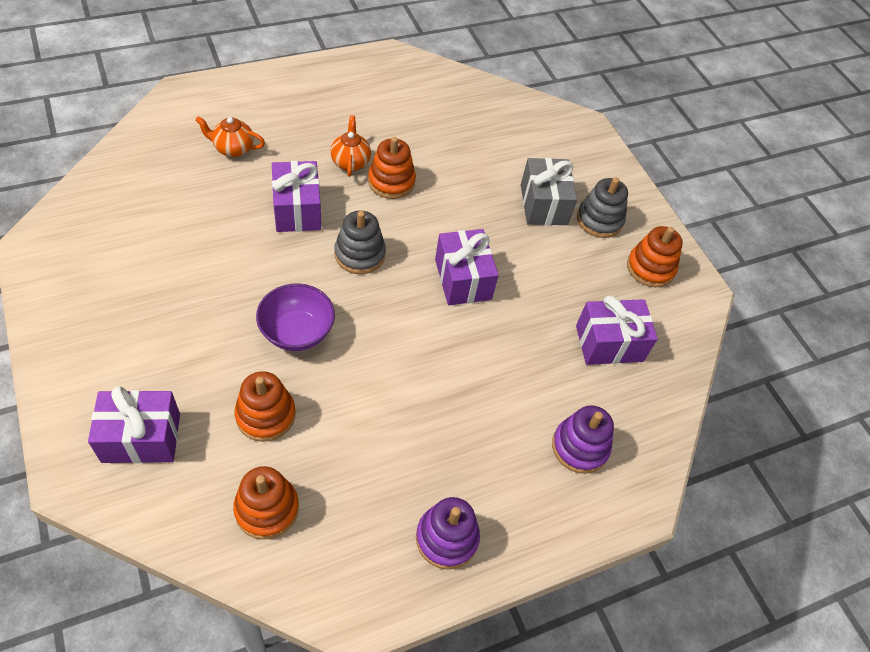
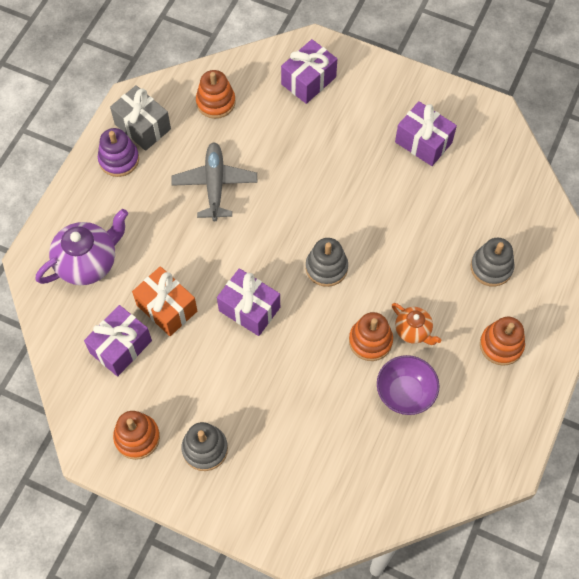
camera: 145 degrees right, 10 degrees up
orange teapot [196,116,265,157] -> grey stacking toy [471,238,514,287]
orange stacking toy [234,371,295,442] -> orange stacking toy moved to [480,317,525,366]
purple bowl [256,283,335,351] -> purple bowl moved to [377,355,439,415]
purple gift [272,161,321,232] -> purple gift moved to [395,101,457,166]
grey gift [521,158,577,225] -> grey gift moved to [110,85,171,151]
purple stacking toy [552,405,614,474] -> purple teapot [36,209,128,285]
none -> orange gift [132,266,197,336]
none -> grey plane [171,142,258,221]

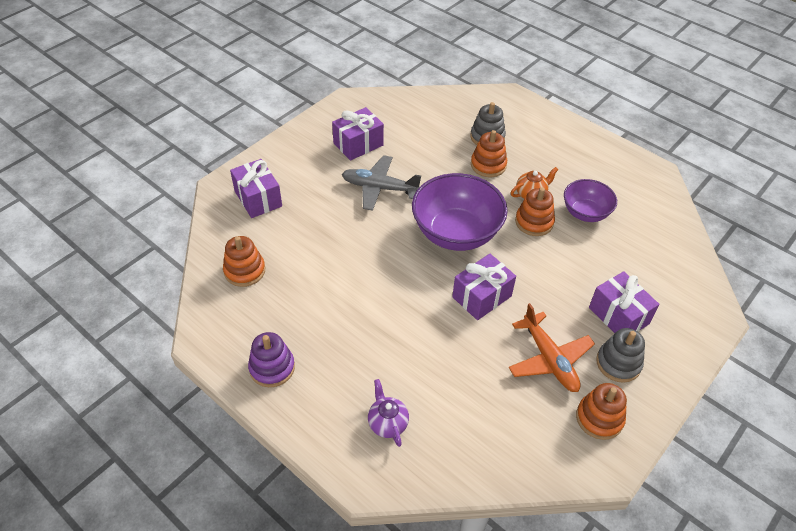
camera: 75 degrees left, 15 degrees down
purple teapot [36,209,128,285] -> purple teapot [368,379,409,447], size x0.57
purple gift [84,305,152,376] -> purple gift moved to [589,271,660,333]
grey gift [110,85,171,151] -> none
orange gift [132,266,197,336] -> none
grey plane [171,142,258,221] -> grey plane moved to [342,155,421,211]
grey stacking toy [306,238,348,287] -> purple bowl [412,173,508,251]
orange stacking toy [480,317,525,366] -> orange stacking toy moved to [471,130,507,177]
none -> orange plane [509,303,595,392]

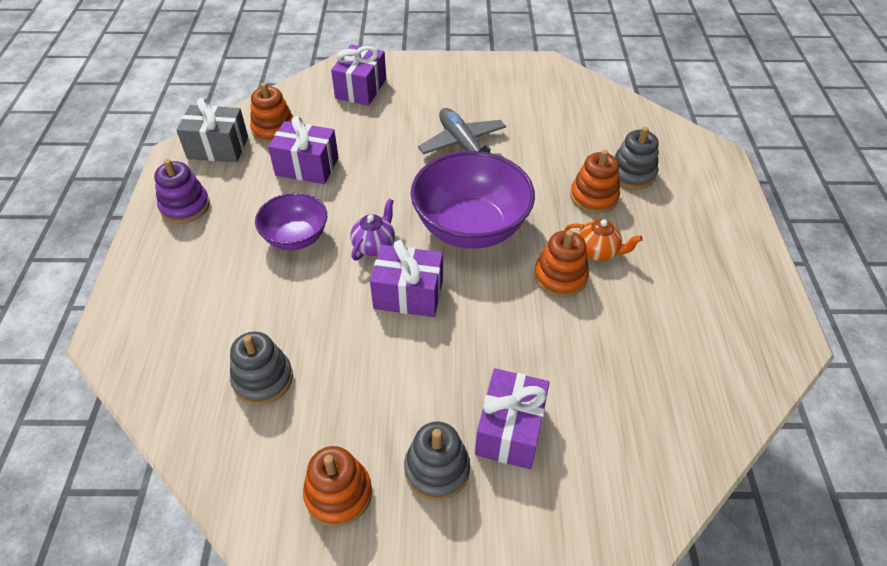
camera: 50 degrees right, 0 degrees up
purple gift [332,107,384,161] -> purple gift moved to [268,116,339,184]
purple teapot [368,379,409,447] -> purple teapot moved to [350,199,395,260]
orange plane [509,303,595,392] -> none
purple bowl [564,179,617,222] -> purple bowl moved to [255,193,327,251]
none -> grey gift [176,98,248,162]
none -> grey stacking toy [230,332,293,405]

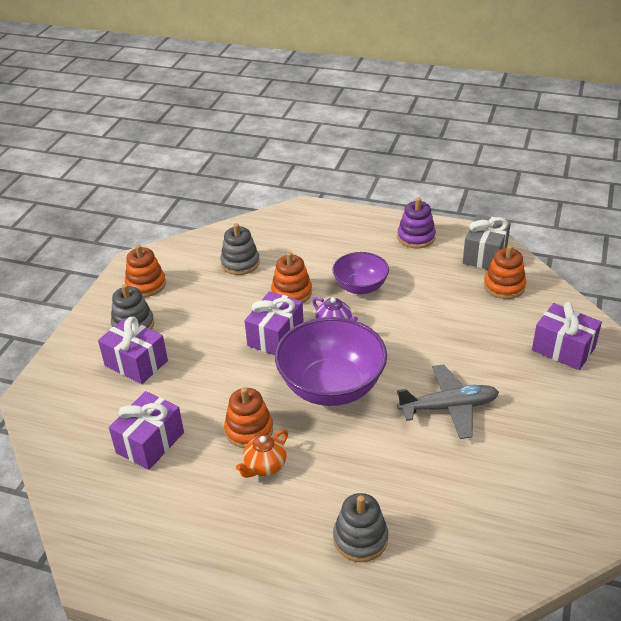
camera: 110 degrees right, 10 degrees down
purple gift [268,116,339,184] -> purple gift moved to [109,391,184,470]
orange stacking toy [570,150,620,213] -> orange stacking toy moved to [271,252,312,303]

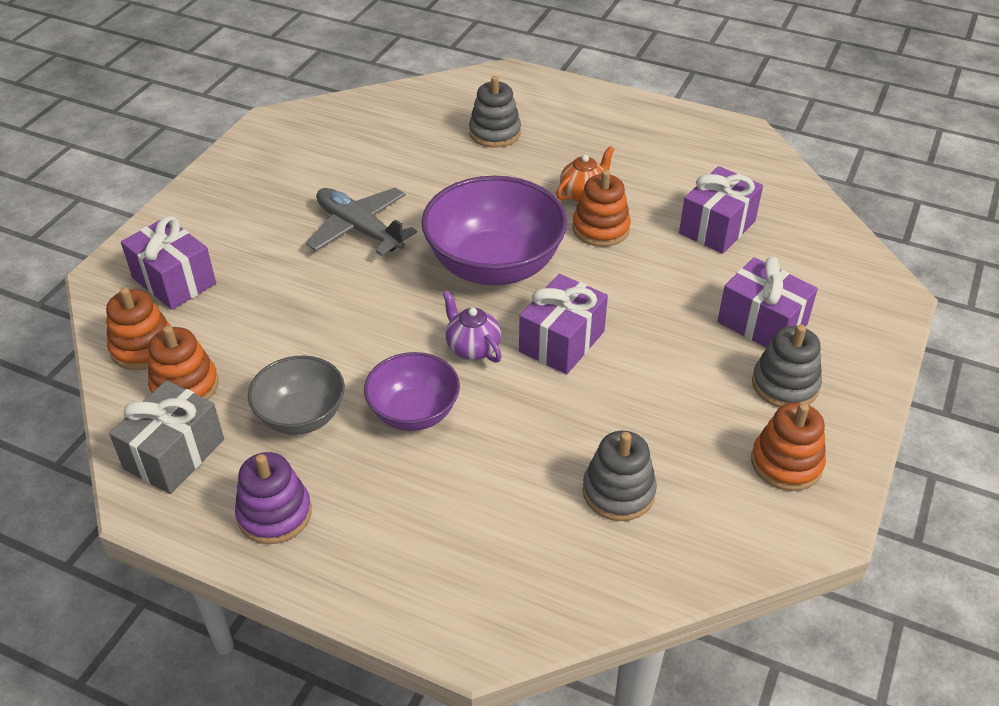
camera: 175 degrees left, 5 degrees up
orange stacking toy [271,252,312,303] -> orange stacking toy moved to [106,287,171,370]
grey plane [397,364,499,439] -> grey plane turned 45 degrees clockwise [306,188,417,256]
none -> grey bowl [248,355,345,435]

